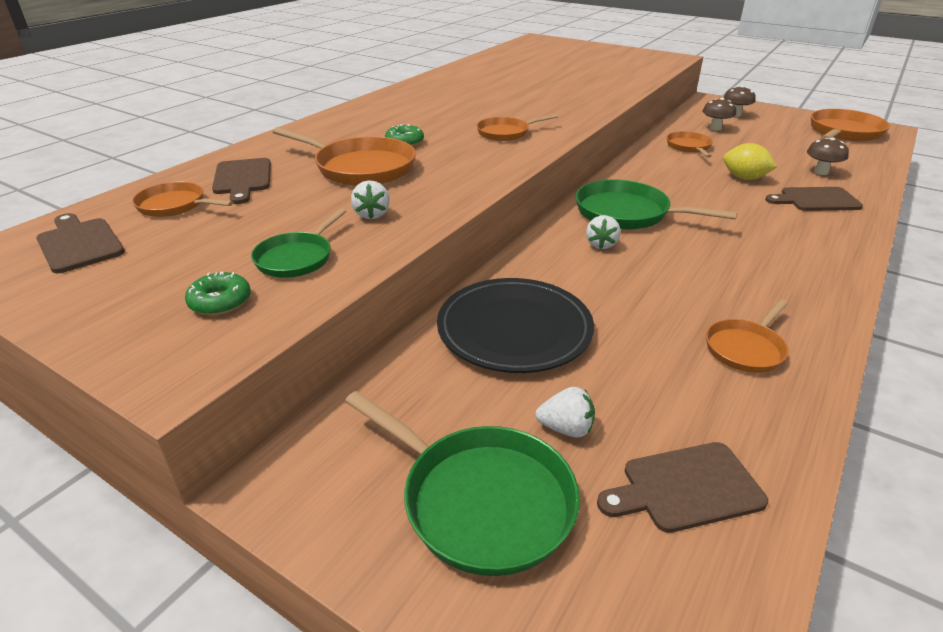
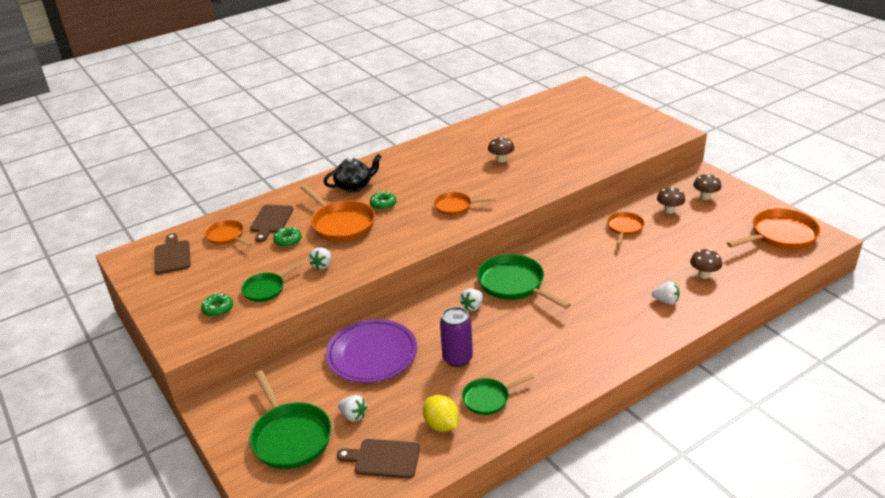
camera: 25 degrees right, 0 degrees up
black plate [437,278,594,373] -> purple plate [326,319,417,383]
orange pan [706,299,789,373] -> green pan [462,374,534,415]
yellow lemon [723,143,777,180] -> yellow lemon moved to [423,395,459,432]
brown cutting board [765,187,863,211] -> white strawberry [652,281,680,305]
none -> green donut [273,227,302,247]
none -> black teapot [324,154,382,192]
none -> purple can [440,307,473,367]
none -> brown mushroom [488,137,515,163]

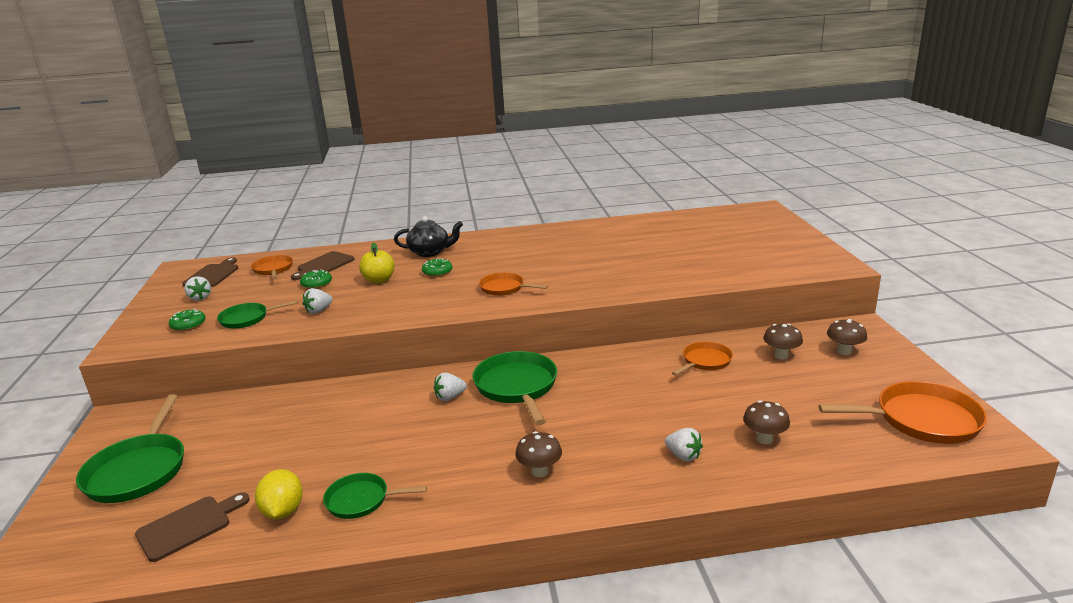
camera: 25 degrees right, 10 degrees down
orange pan [301,185,375,242] -> yellow apple [359,243,395,284]
purple plate [326,319,417,383] -> none
brown cutting board [337,439,420,479] -> brown cutting board turned 105 degrees clockwise [135,492,250,562]
white strawberry [338,395,367,422] -> white strawberry moved to [184,276,211,301]
purple can [440,307,473,367] -> none
brown mushroom [488,137,515,163] -> brown mushroom moved to [515,431,562,477]

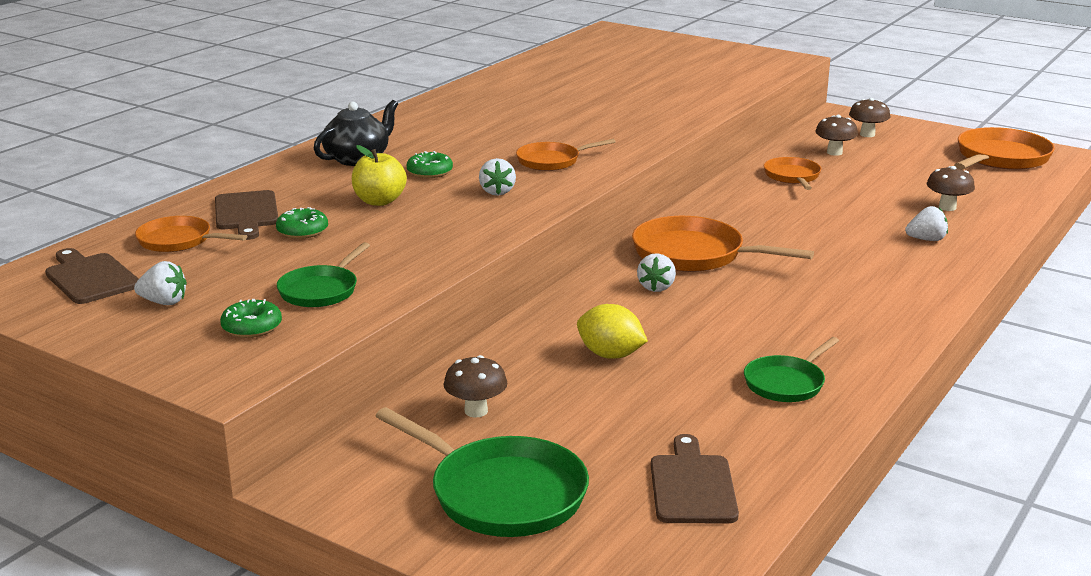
camera: 50 degrees left, 0 degrees up
yellow lemon [255,469,303,519] -> yellow lemon moved to [577,304,648,359]
white strawberry [303,288,333,314] -> white strawberry moved to [479,158,516,196]
green pan [472,351,557,425] -> orange pan [632,216,814,272]
brown mushroom [515,431,562,477] -> brown mushroom moved to [443,355,507,418]

